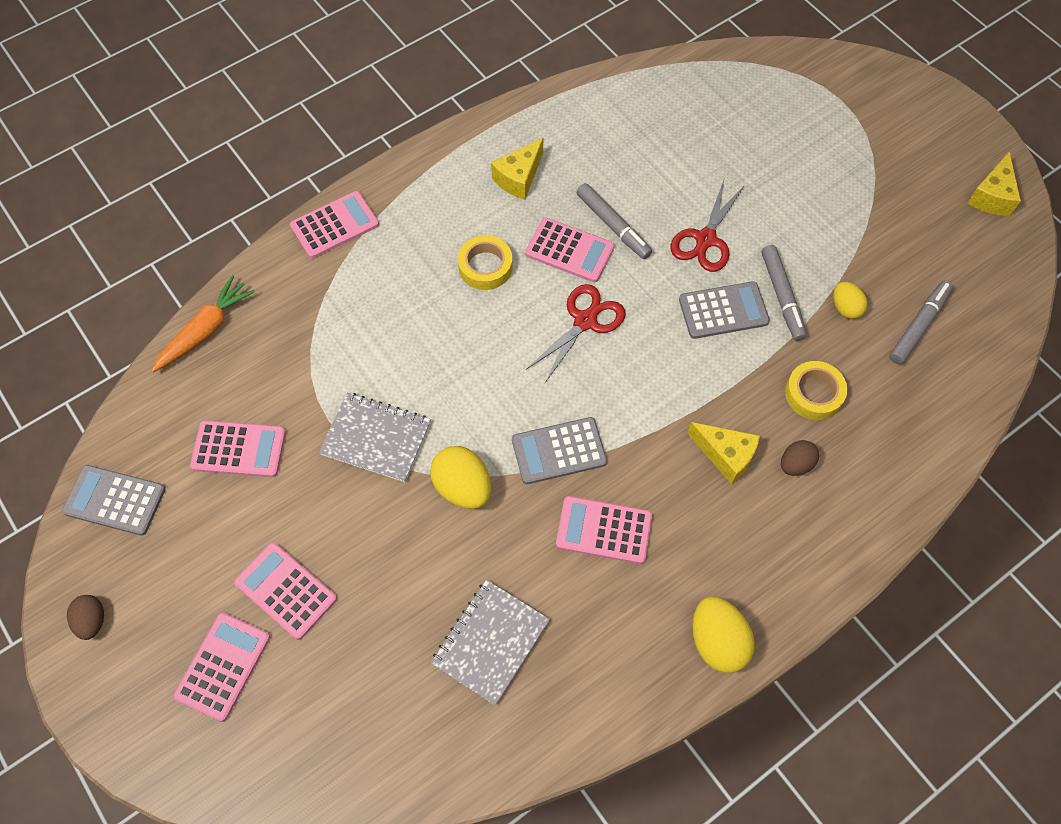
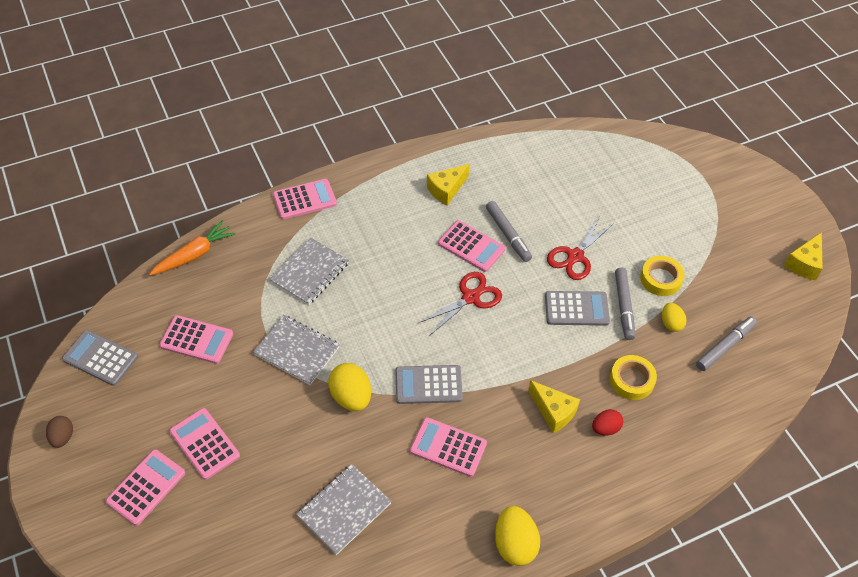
camera: 10 degrees right, 10 degrees down
yellow tape [458,235,513,290] -> yellow tape moved to [640,256,685,296]
brown egg [781,440,819,476] -> red egg [592,409,623,435]
none -> grey notebook [269,237,349,305]

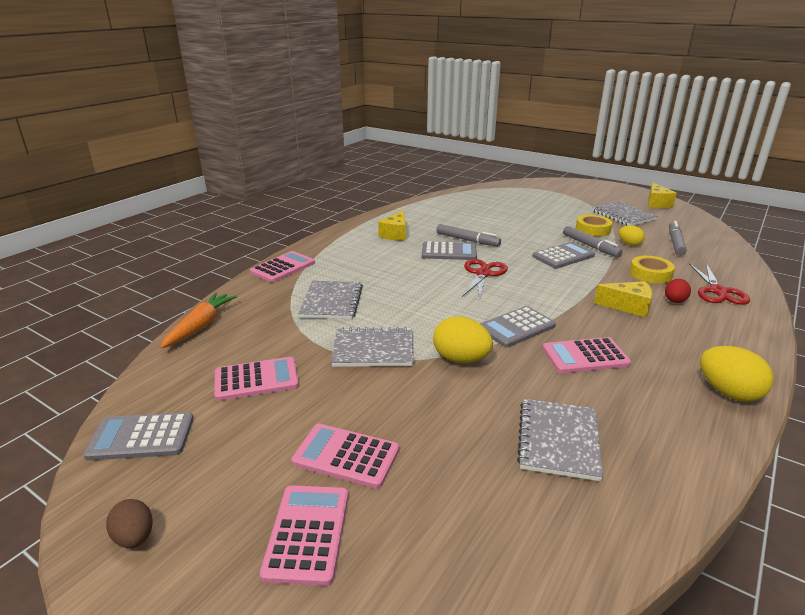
camera: 30 degrees left, 25 degrees down
pink calculator [438,220,505,272] -> grey calculator [422,241,477,260]
red scissors [547,216,614,280] -> red scissors moved to [689,263,750,305]
none -> grey notebook [592,201,658,226]

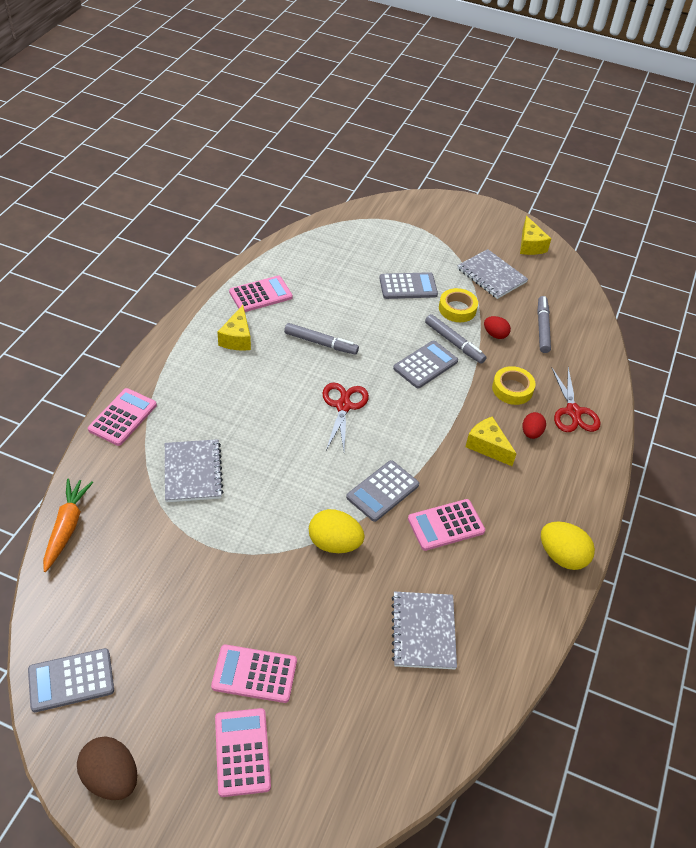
camera: 15 degrees left, 20 degrees up
brown egg [106,499,153,548] -> brown egg [77,737,137,800], size x1.64
pink calculator [214,357,299,401] -> pink calculator moved to [229,276,293,312]
grey notebook [331,327,414,367] -> none
grey calculator [422,241,477,260] -> grey calculator moved to [379,272,438,299]
yellow cheese [594,281,652,317] -> yellow cheese turned 135 degrees counterclockwise [466,416,517,466]
yellow egg [619,225,645,246] -> red egg [484,316,511,339]

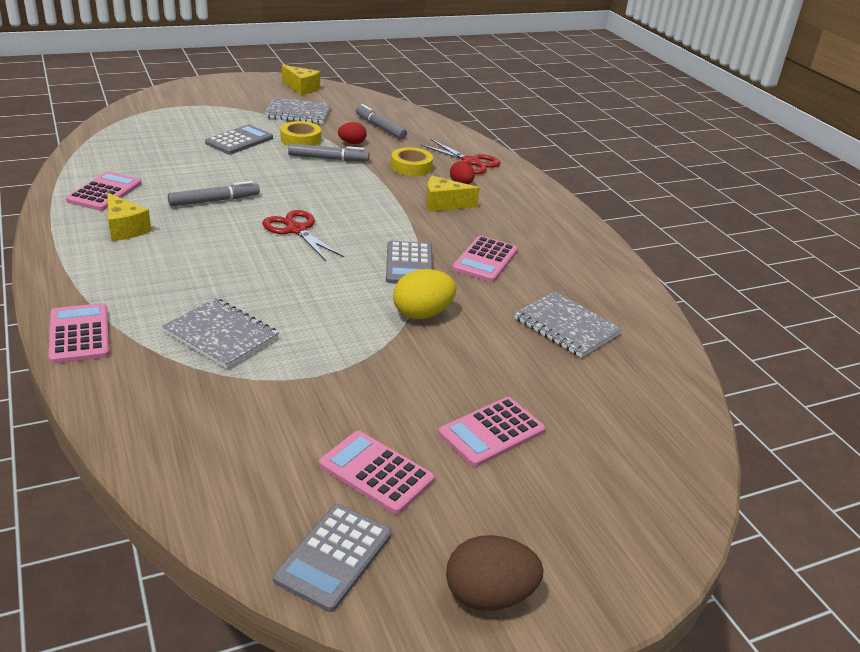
camera: 45 degrees left, 15 degrees down
orange carrot [43,478,93,572] -> none
pink calculator [215,708,271,797] -> pink calculator moved to [319,431,434,514]
grey calculator [393,340,458,388] -> none
yellow egg [541,522,595,570] -> none

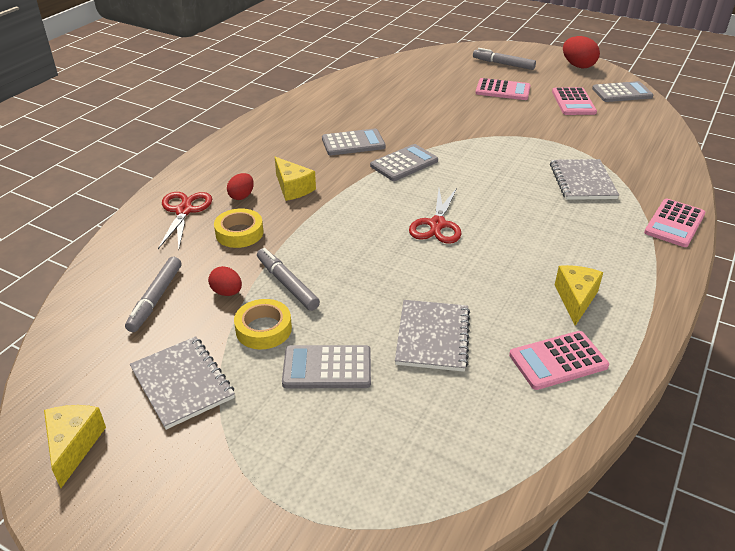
camera: 125 degrees left, 5 degrees up
grey marker [168,181,260,207] -> grey marker moved to [473,48,536,70]
yellow egg [393,269,456,319] -> none
brown egg [446,535,543,611] -> red egg [563,36,600,69]
pink calculator [452,236,518,282] -> grey calculator [322,128,386,155]
grey notebook [514,292,622,358] -> grey notebook moved to [395,300,470,372]

